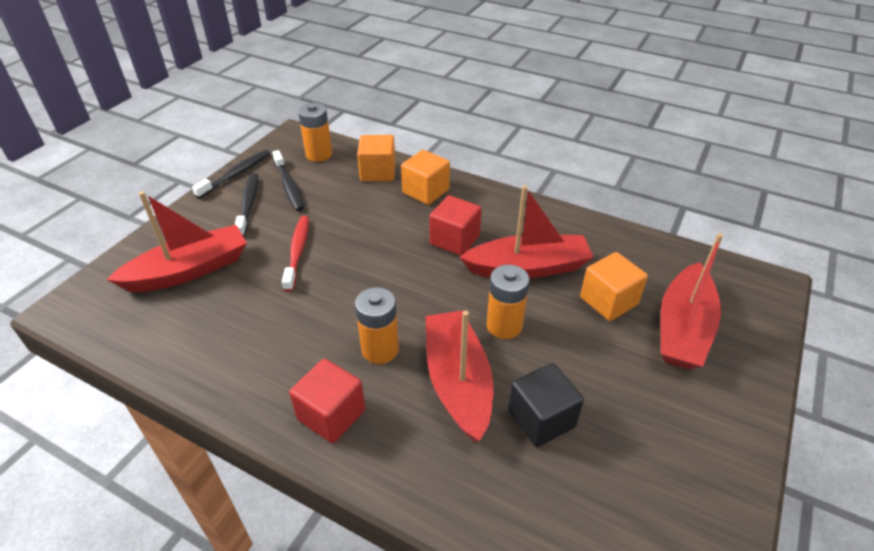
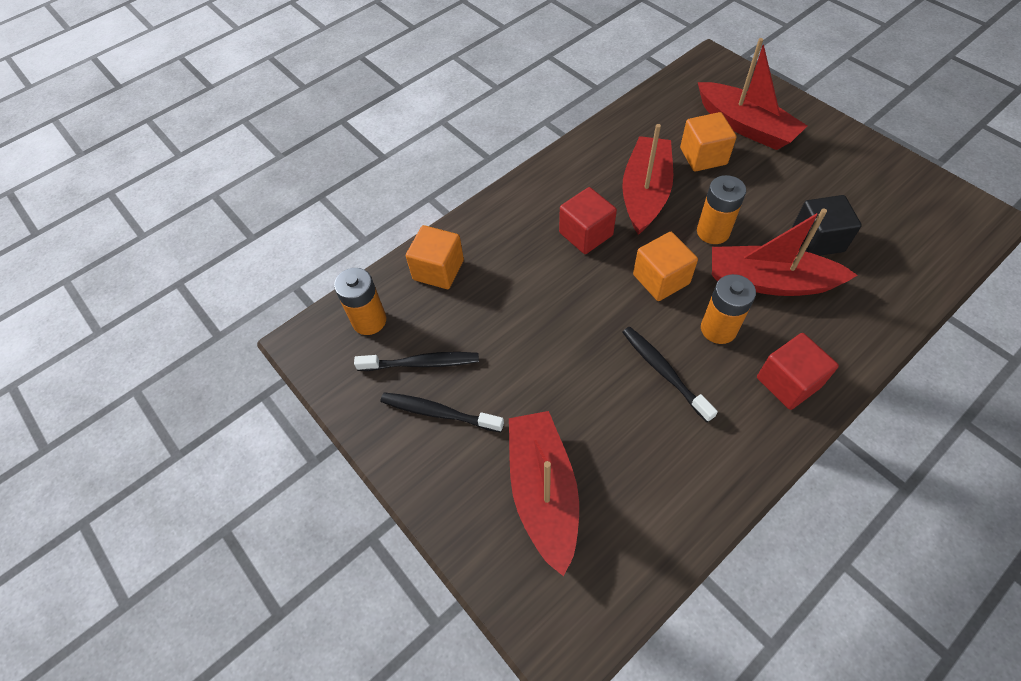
camera: 65 degrees left, 15 degrees up
black toothbrush [192,150,270,199] -> black toothbrush moved to [622,327,718,422]
red toothbrush [282,216,309,292] -> none
orange cube [401,150,450,205] -> orange cube moved to [633,232,698,301]

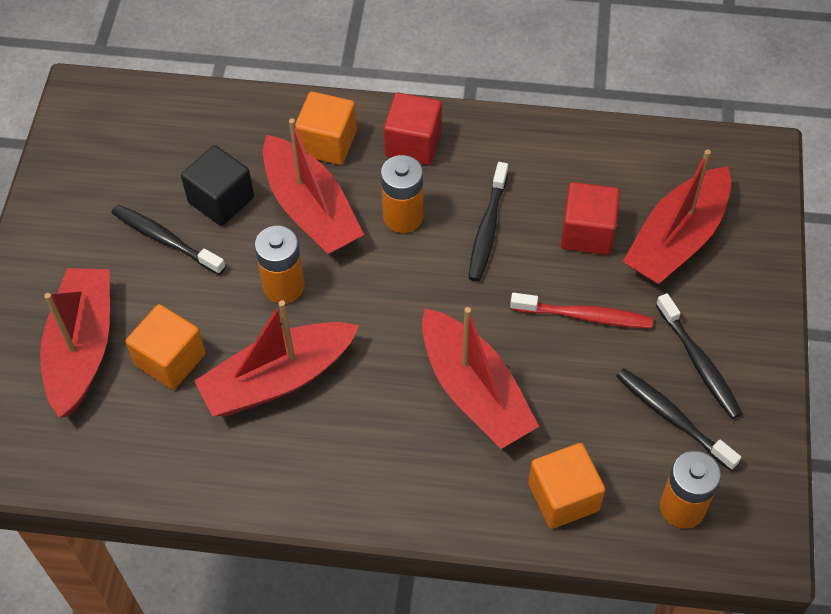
camera: 135 degrees left, 0 degrees up
red cube [559,187,617,254] -> red cube moved to [561,182,620,255]
orange cube [633,232,698,301] -> orange cube moved to [295,91,357,165]
none -> black toothbrush [112,205,226,275]
none -> red boat [422,307,539,449]
none -> red toothbrush [510,293,653,328]

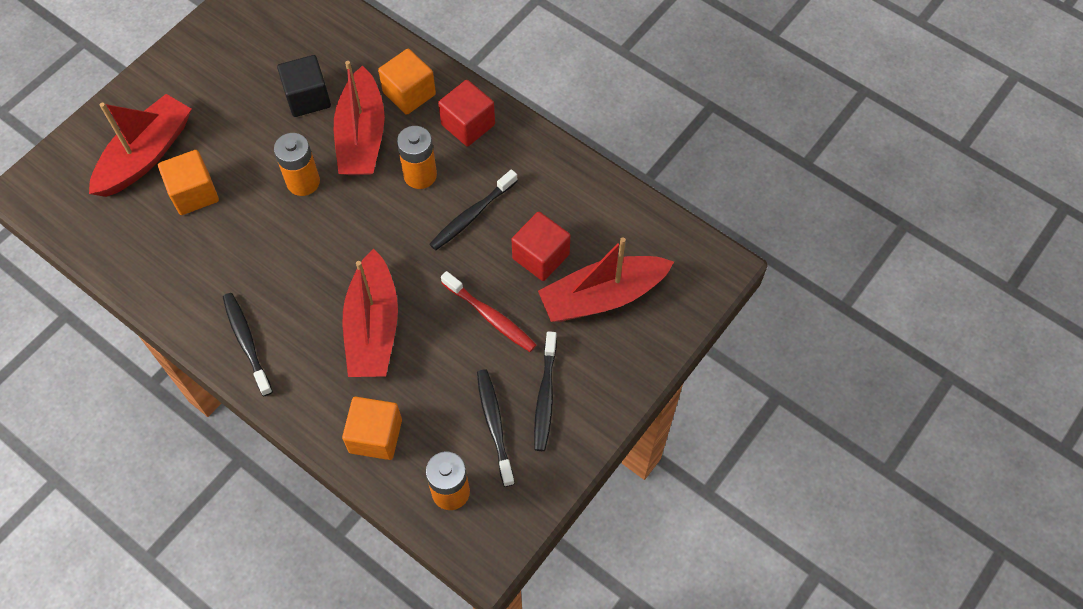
camera: 30 degrees right, 5 degrees up
black toothbrush [112,205,226,275] -> black toothbrush moved to [223,293,273,396]
red boat [194,300,359,416] -> none

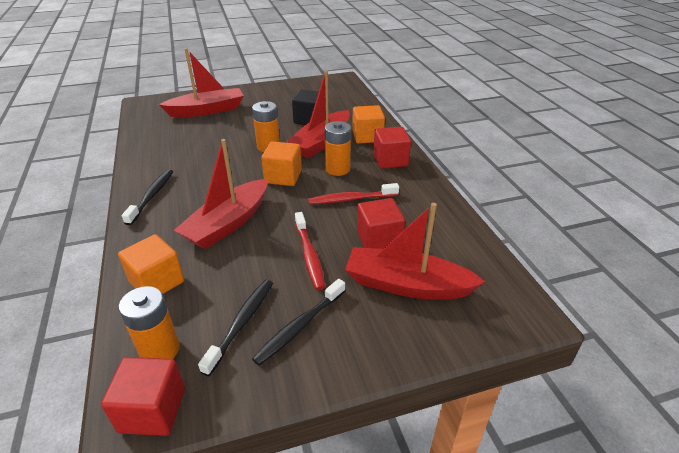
camera: 35 degrees right, 25 degrees down
orange cube [158,150,219,215] -> orange cube moved to [261,141,302,186]
black toothbrush [429,169,518,250] -> red toothbrush [308,183,399,205]
none -> red cube [101,357,185,436]

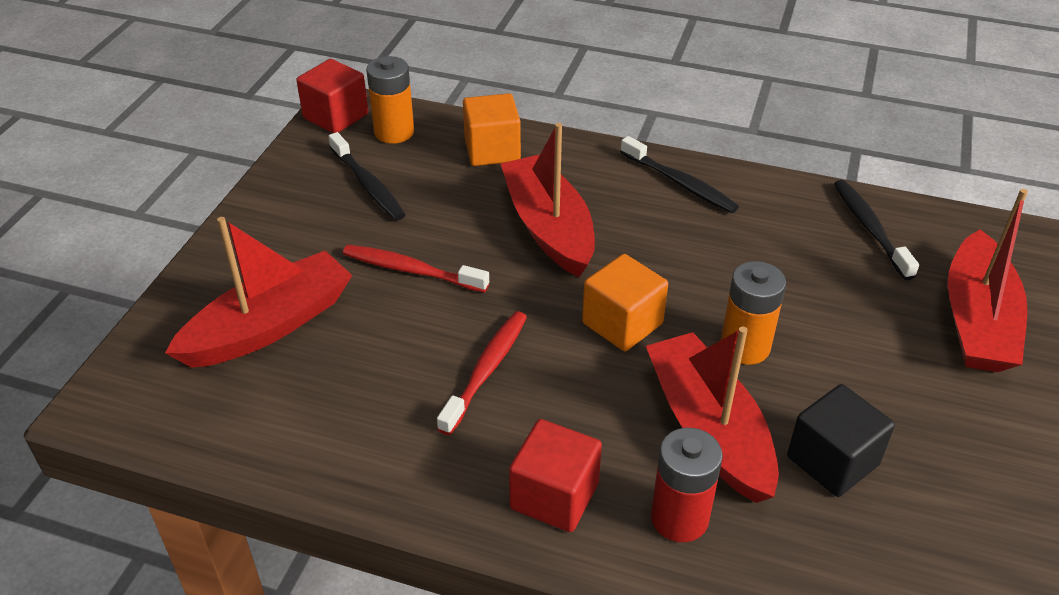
camera: 125 degrees right, 5 degrees up
black toothbrush [252,279,345,366] -> black toothbrush moved to [834,180,919,280]
orange battery [325,121,351,176] -> none
orange cube [352,105,385,144] -> red battery [651,428,723,542]
red cube [357,198,405,249] -> none

